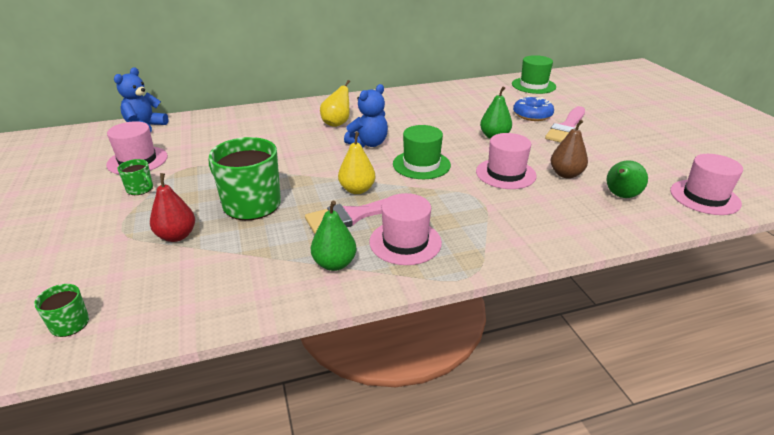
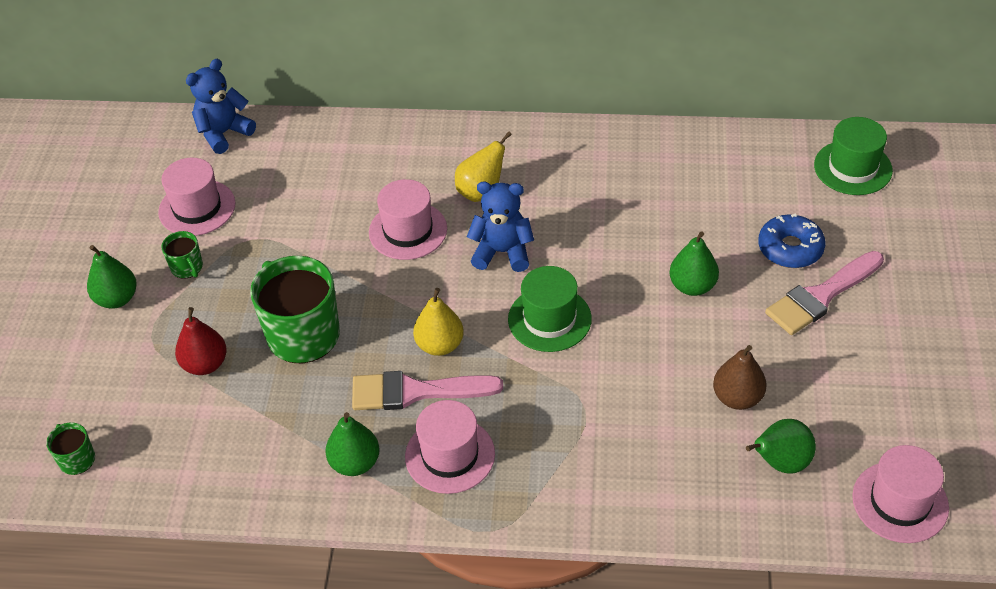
camera: 25 degrees right, 15 degrees up
blue teddy bear [344,84,388,148] -> blue teddy bear turned 150 degrees counterclockwise [467,181,534,272]
pink hat [476,133,537,189] -> pink hat moved to [369,179,447,260]
none -> green pear [87,245,137,308]

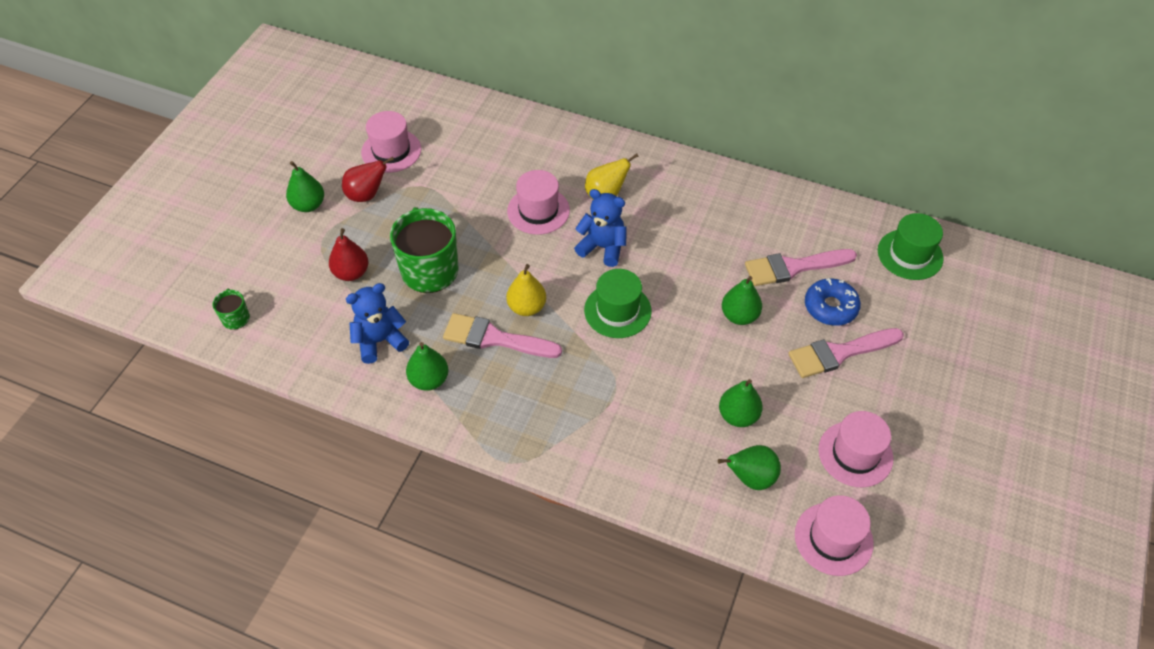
camera: 15 degrees right, 5 degrees up
green mug [161,231,203,279] -> red pear [342,157,394,202]
blue teddy bear [186,59,256,154] -> blue teddy bear moved to [346,283,409,364]
pink hat [405,400,495,494] -> pink hat moved to [818,411,894,487]
brown pear [713,345,767,410] -> green pear [719,379,763,427]
none -> pink brush [745,249,857,286]

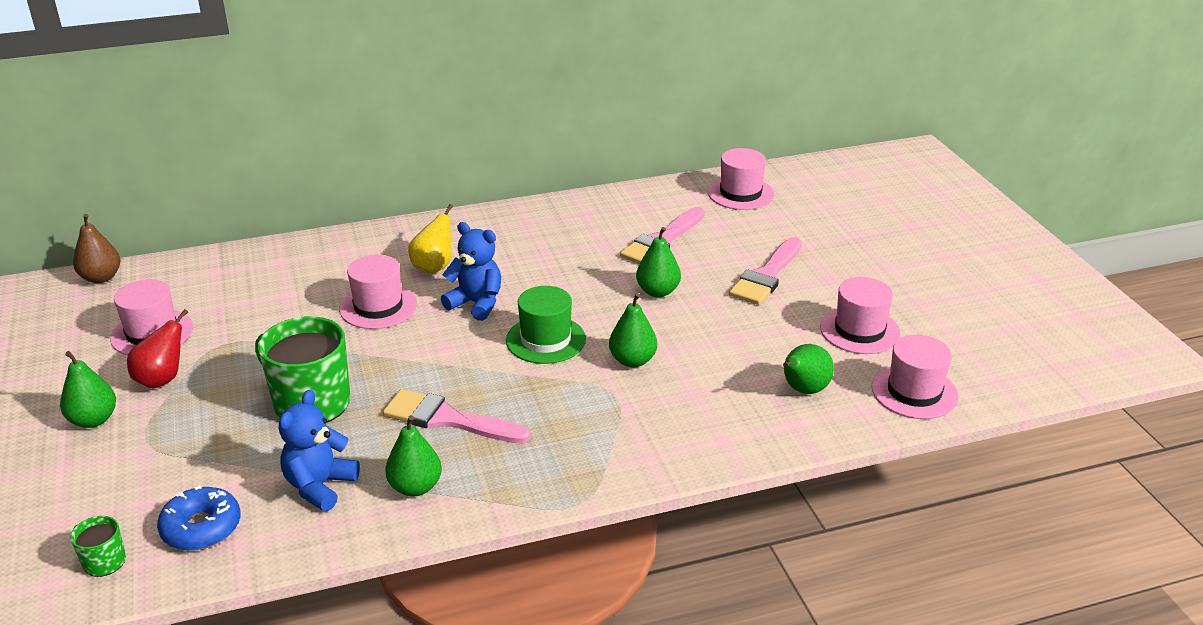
camera: 40 degrees left, 20 degrees down
red pear [329,228,369,281] -> none
pink brush [443,313,562,358] -> pink brush turned 45 degrees clockwise [383,389,531,443]
yellow pear [506,264,546,316] -> none
blue teddy bear [574,189,626,267] -> blue teddy bear turned 45 degrees clockwise [441,222,501,321]
green pear [719,379,763,427] -> green pear moved to [609,293,657,367]
blue donut [805,278,861,326] -> blue donut moved to [157,485,241,551]
green hat [878,213,944,280] -> pink hat [708,148,774,210]
none -> brown pear [73,214,120,283]

